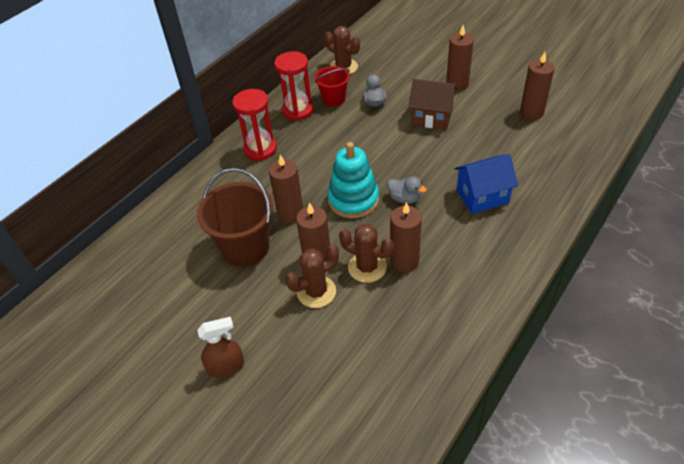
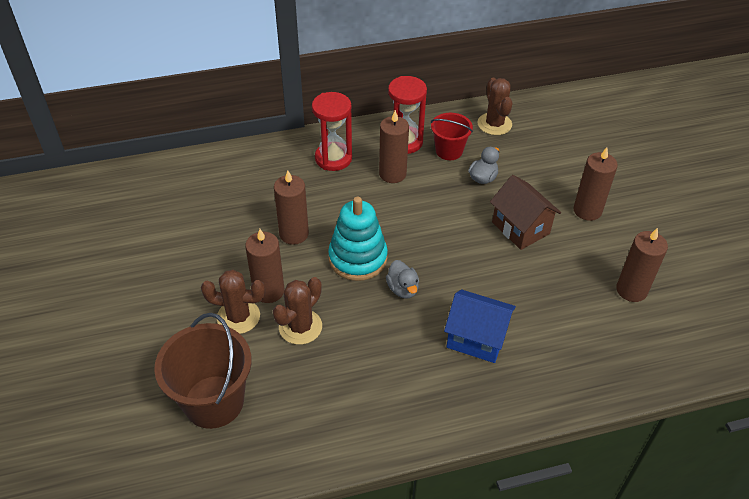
camera: 35 degrees right, 0 degrees up
brown bucket [197,168,273,267] -> brown bucket moved to [154,313,252,429]
brown spray bottle [197,317,244,378] -> none
brown cactus [339,224,394,283] -> brown cactus turned 60 degrees clockwise [273,277,322,345]
brown candle [390,202,422,272] -> brown candle moved to [379,110,409,183]

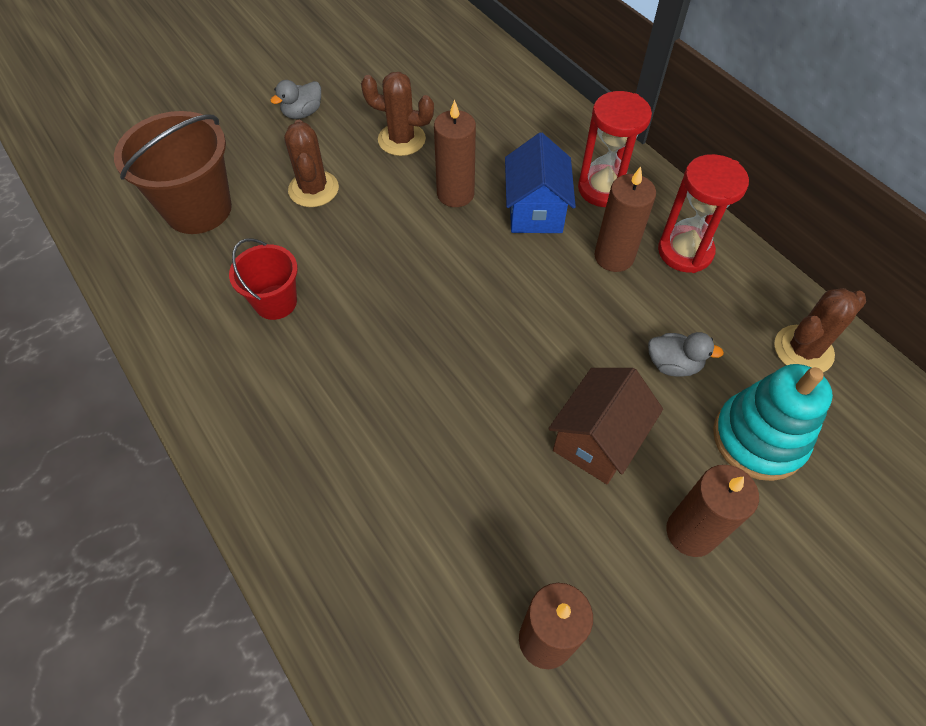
camera: 70 degrees right, 10 degrees up
brown candle [245,229,285,303] -> none
brown cactus [273,277,322,345] -> brown cactus moved to [361,72,434,156]
turquoise stacking toy [328,197,388,281] -> turquoise stacking toy moved to [713,364,833,481]
grey duck [386,260,419,299] -> grey duck moved to [270,80,321,119]
red bucket [431,113,473,160] -> red bucket moved to [229,238,298,320]
blue house [444,290,516,363] -> blue house moved to [505,133,576,233]

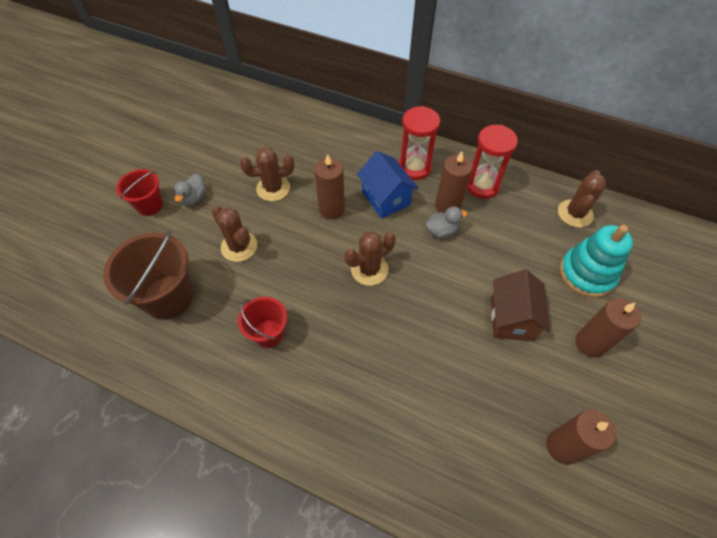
camera: 30 degrees left, 0 degrees up
grey duck [648,332,724,377] -> grey duck moved to [426,206,468,238]
none -> red bucket [116,169,163,216]
none -> brown cactus [345,231,395,286]

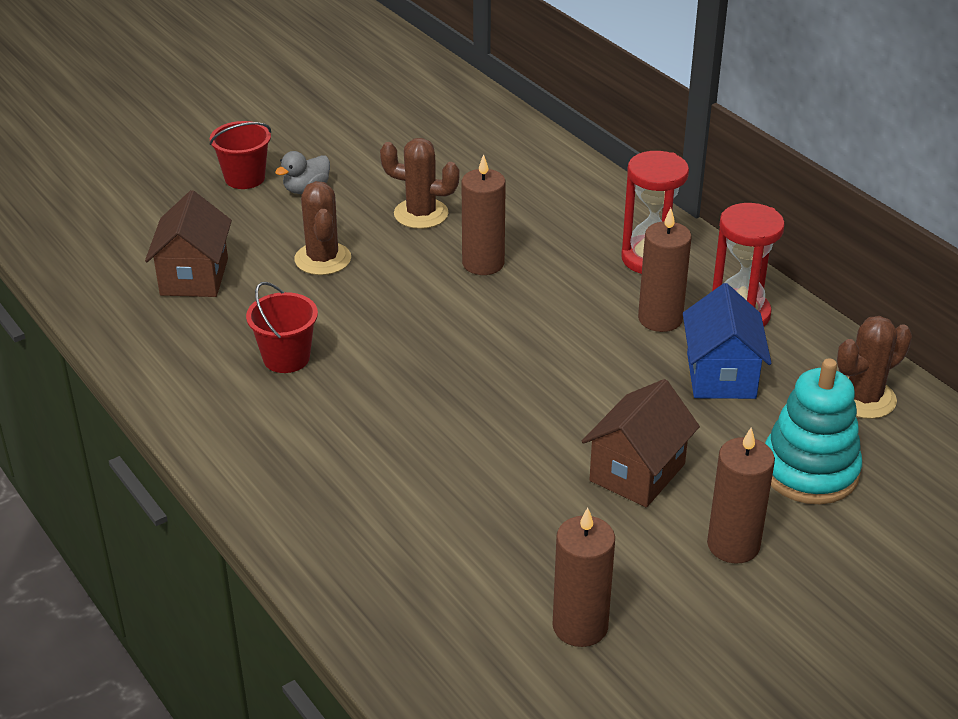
camera: 30 degrees right, 20 degrees down
brown bucket [103,230,194,320] -> brown house [145,190,232,297]
brown cactus [345,231,395,286] -> none
blue house [357,151,418,219] -> blue house moved to [683,283,771,399]
grey duck [426,206,468,238] -> none

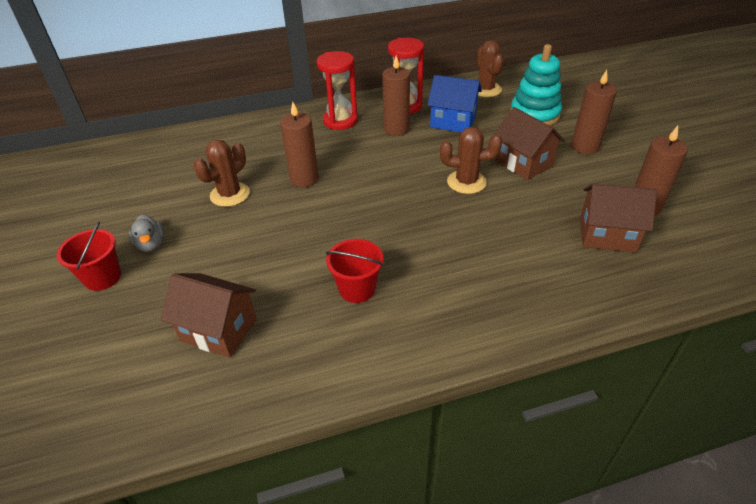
camera: 70 degrees left, 5 degrees up
brown cactus [294,181,351,275] -> brown cactus moved to [440,127,502,194]
none -> brown house [580,183,657,253]

